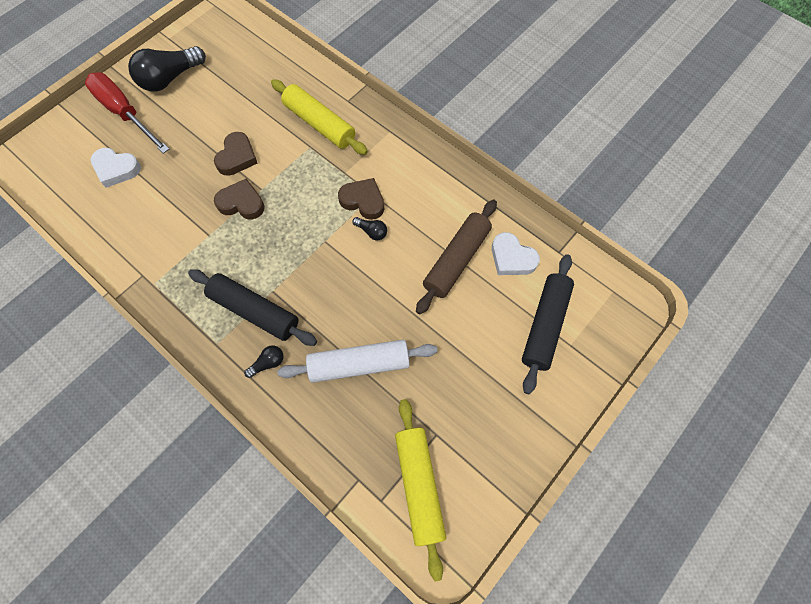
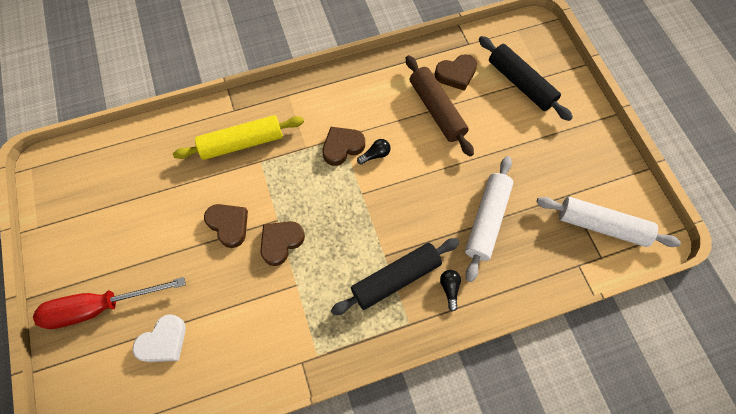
camera: 60 degrees left, 0 degrees up
black light bulb [128,46,206,92] -> none
yellow rolling pin [395,399,446,581] -> white rolling pin [536,197,681,247]
white heart [492,232,540,275] -> brown heart [435,54,477,91]

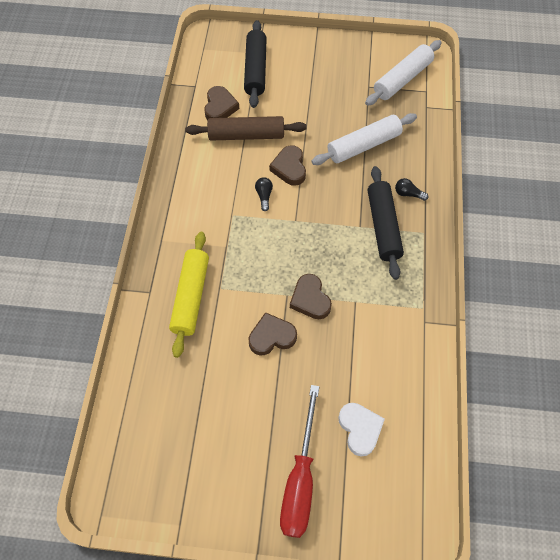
camera: 65 degrees left, 5 degrees down
brown heart [322,127,365,166] -> brown heart moved to [269,145,306,186]
white rolling pin [465,156,513,282] -> white rolling pin turned 75 degrees counterclockwise [311,113,417,165]
black rolling pin [479,36,573,121] -> black rolling pin turned 75 degrees counterclockwise [244,20,267,108]

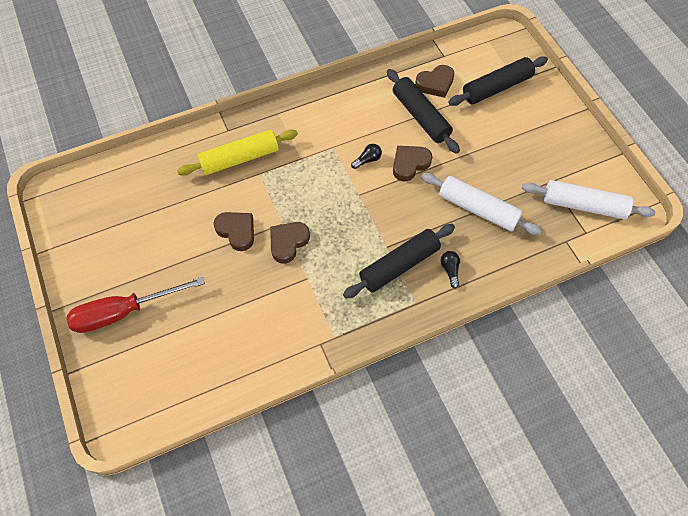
camera: 60 degrees right, 0 degrees up
brown rolling pin [185,116,306,141] -> black rolling pin [387,69,460,154]
white heart [338,403,385,457] -> none

